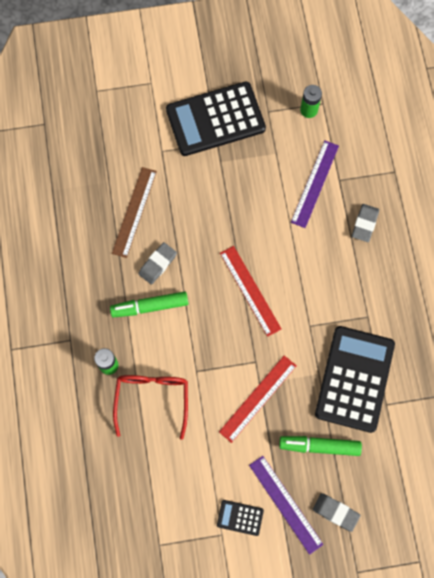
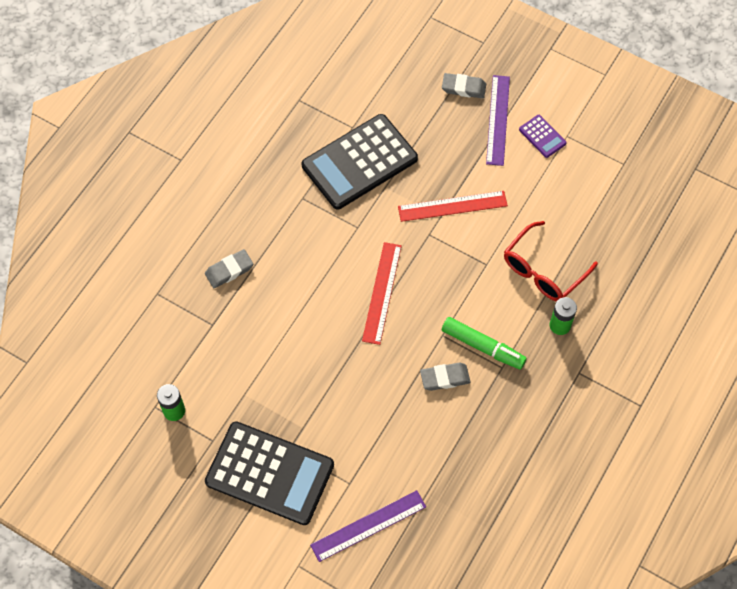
camera: 140 degrees left, 10 degrees down
brown ruler [112,167,157,258] -> none
black calculator [217,500,264,536] -> purple calculator [519,115,566,158]
green marker [279,436,362,456] -> none
purple ruler [291,141,339,228] -> purple ruler moved to [310,490,426,562]
grey eraser [313,493,360,532] -> grey eraser turned 60 degrees counterclockwise [442,73,486,98]

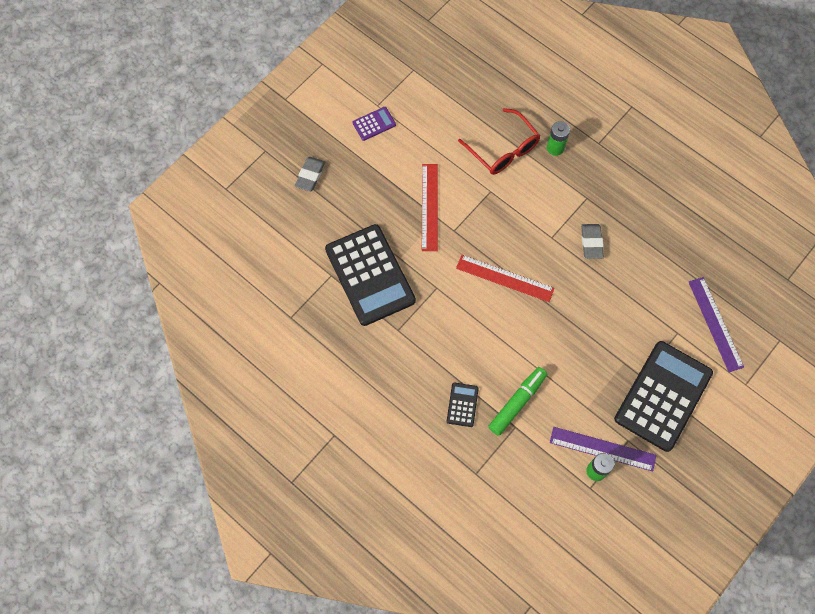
camera: 80 degrees left, 5 degrees up
grey eraser [205,249,253,288] -> black calculator [447,382,479,427]
green marker [442,317,527,370] -> green marker moved to [488,367,547,436]
purple ruler [486,75,510,166] -> purple ruler moved to [550,427,656,471]

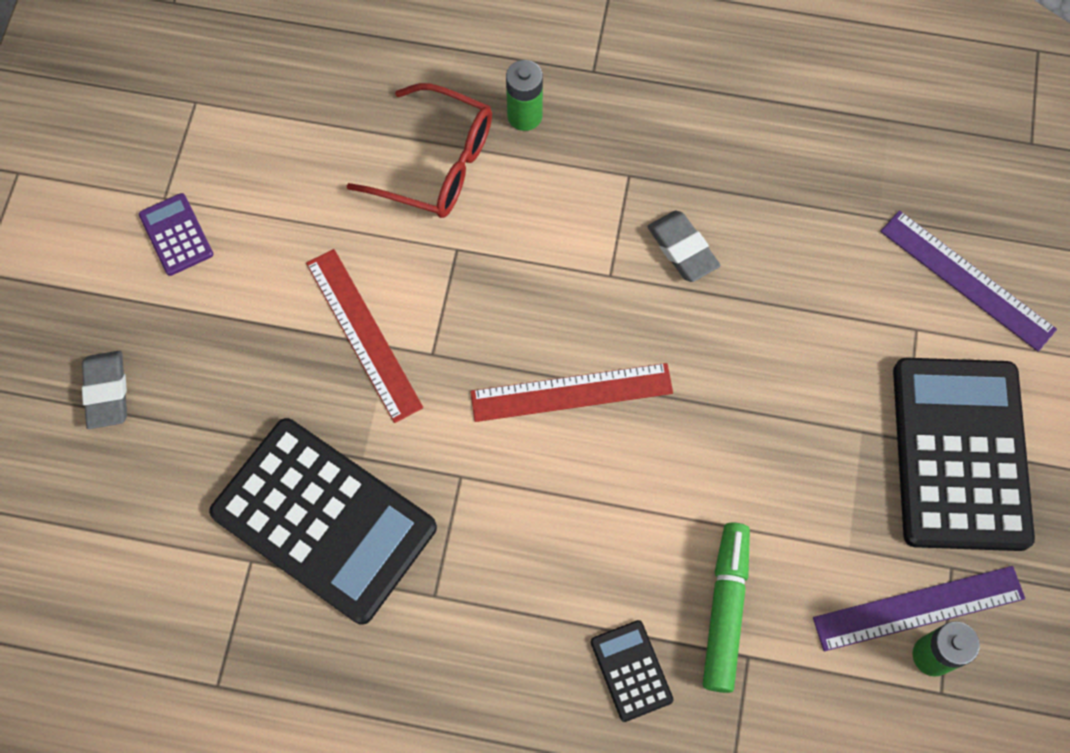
camera: 30 degrees left, 0 degrees up
purple calculator [353,107,396,141] -> purple calculator turned 60 degrees counterclockwise [139,193,213,276]

